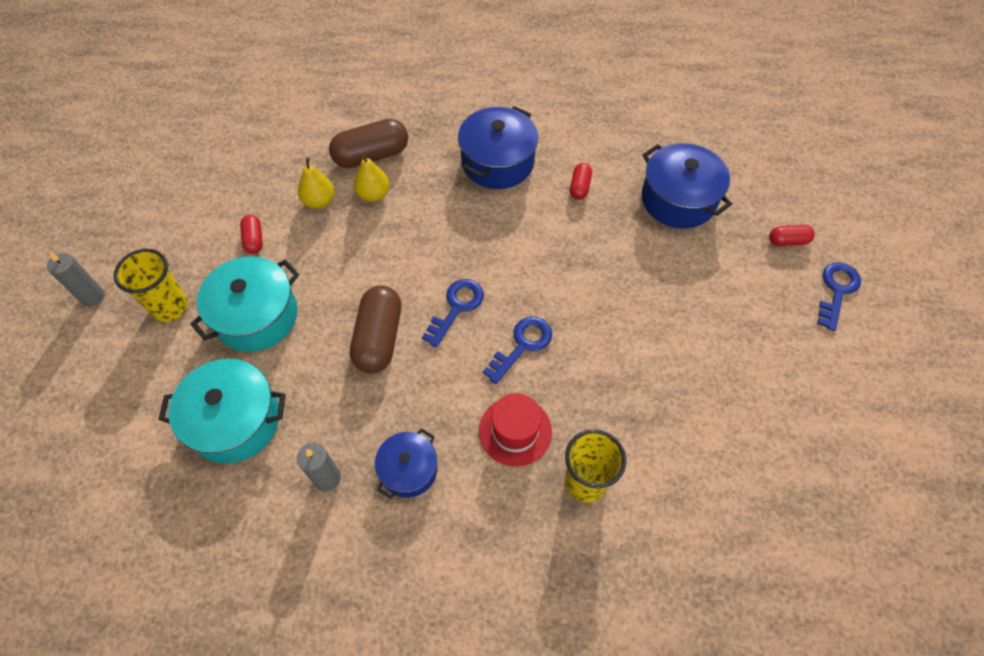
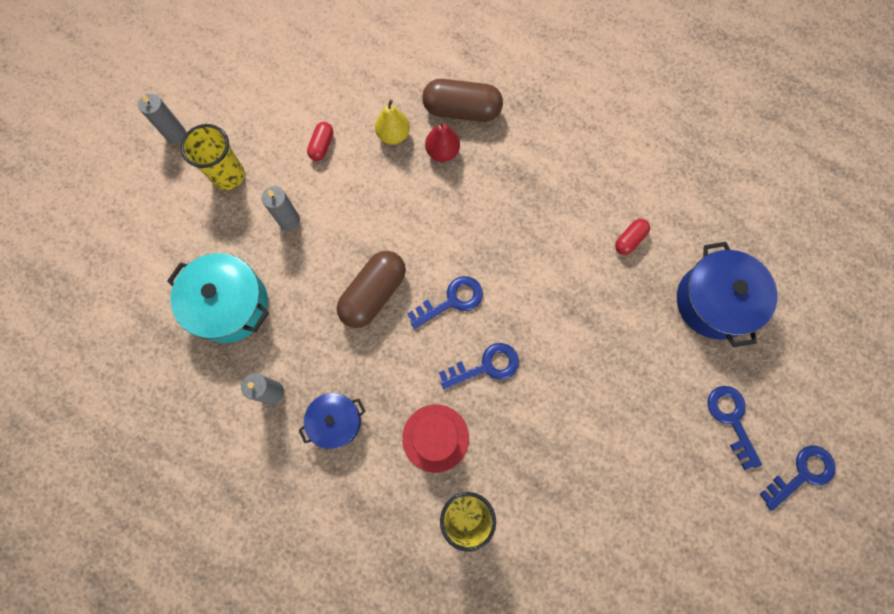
camera: 30 degrees right, 15 degrees up
turquoise pot [190,256,299,352] -> grey candle [262,186,300,230]
yellow pear [354,154,390,202] -> red pear [425,121,460,162]
blue pot [458,106,538,189] -> none
red capsule [769,225,815,246] -> none
none -> blue key [708,386,762,470]

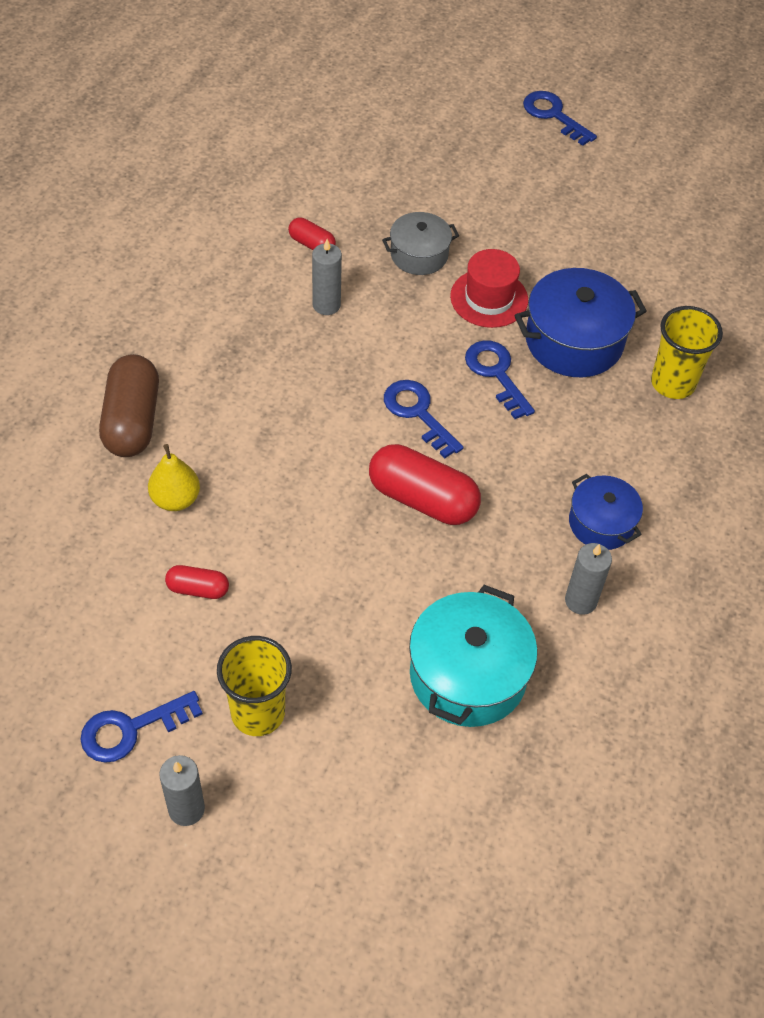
camera: 100 degrees left, 20 degrees down
grey candle [262,186,300,230] -> grey candle moved to [312,239,342,315]
brown capsule [337,251,406,328] -> red capsule [369,444,481,525]
red hat [402,404,469,473] -> red hat moved to [450,249,528,328]
red pear [425,121,460,162] -> none
blue pot [677,242,777,347] -> blue pot moved to [514,268,647,377]
blue key [708,386,762,470] -> blue key moved to [80,691,203,763]
none -> grey pot [382,212,459,275]

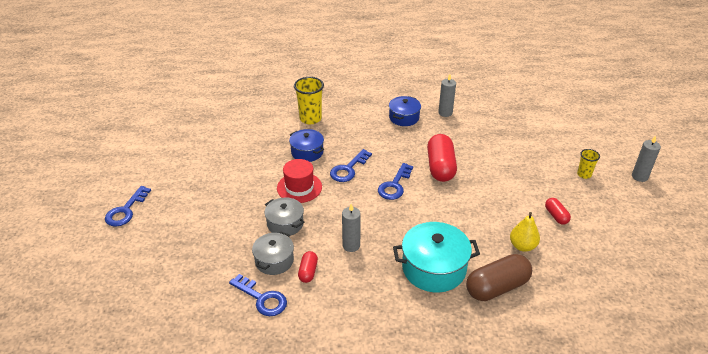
camera: 115 degrees left, 15 degrees down
blue key [80,691,203,763] -> blue key moved to [229,274,287,316]
yellow cup [217,636,292,736] -> yellow cup [577,149,600,179], size x0.58
turquoise pot [409,585,538,727] -> turquoise pot moved to [393,222,480,292]
blue pot [514,268,647,377] -> blue pot [289,129,324,162], size x0.61
none -> grey pot [252,232,294,275]

